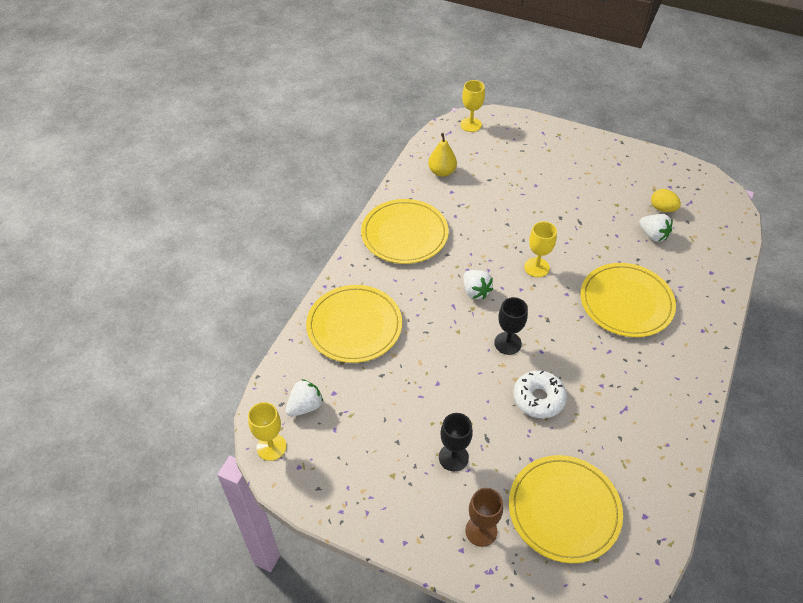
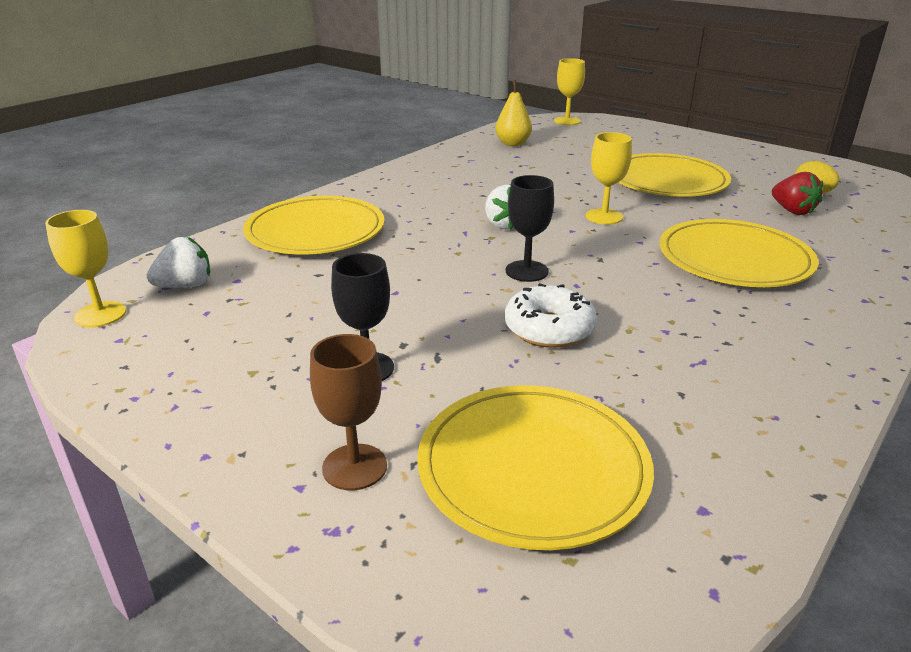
camera: 15 degrees right, 20 degrees down
yellow plate [361,199,449,264] -> yellow plate moved to [618,153,731,197]
white strawberry [639,214,673,242] -> red strawberry [772,172,823,215]

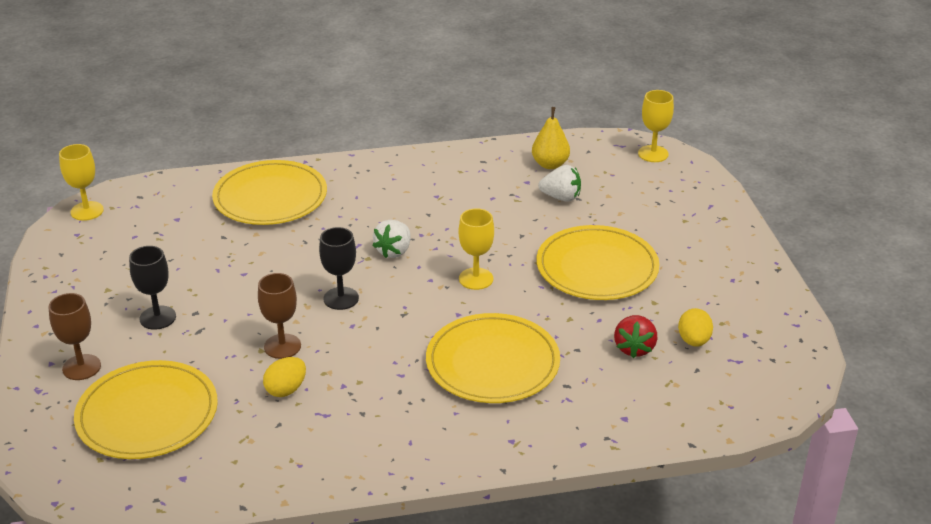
camera: 40 degrees right, 5 degrees up
white strawberry [147,237,210,288] -> white strawberry moved to [538,165,581,202]
white donut [505,283,597,348] -> brown goblet [258,273,301,359]
none -> yellow egg [263,357,306,397]

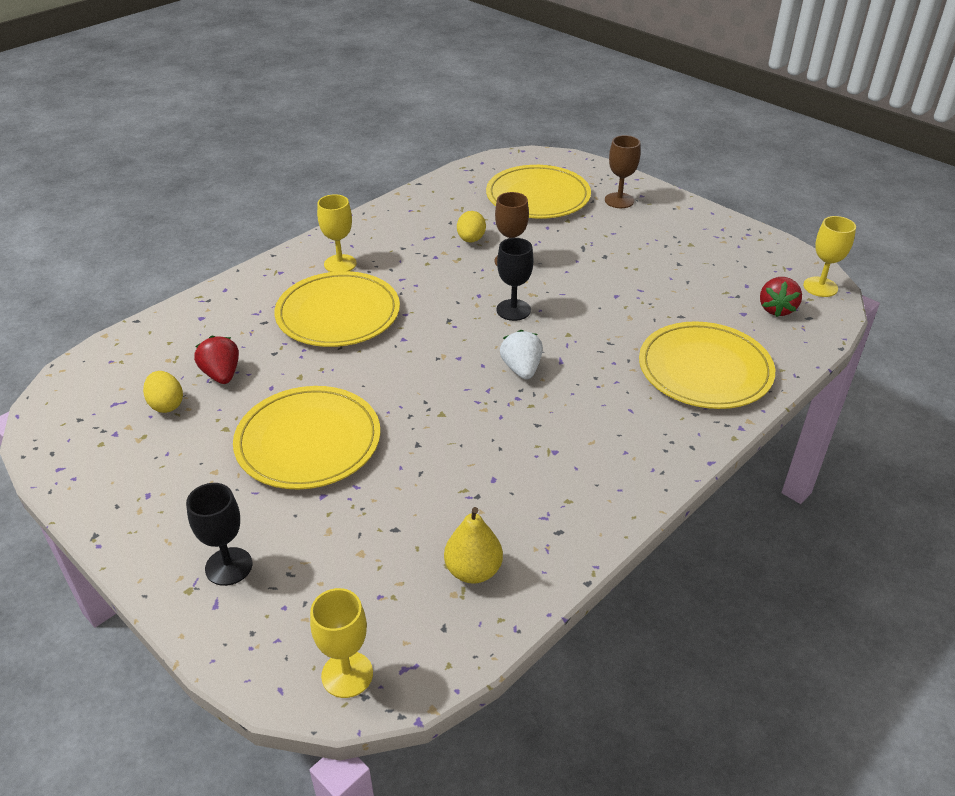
camera: 145 degrees right, 5 degrees up
black goblet [129,246,176,330] -> black goblet moved to [186,483,252,586]
yellow goblet [458,208,494,290] -> yellow goblet moved to [317,194,357,272]
white strawberry [538,165,581,202] -> none
none -> red strawberry [760,277,802,317]

